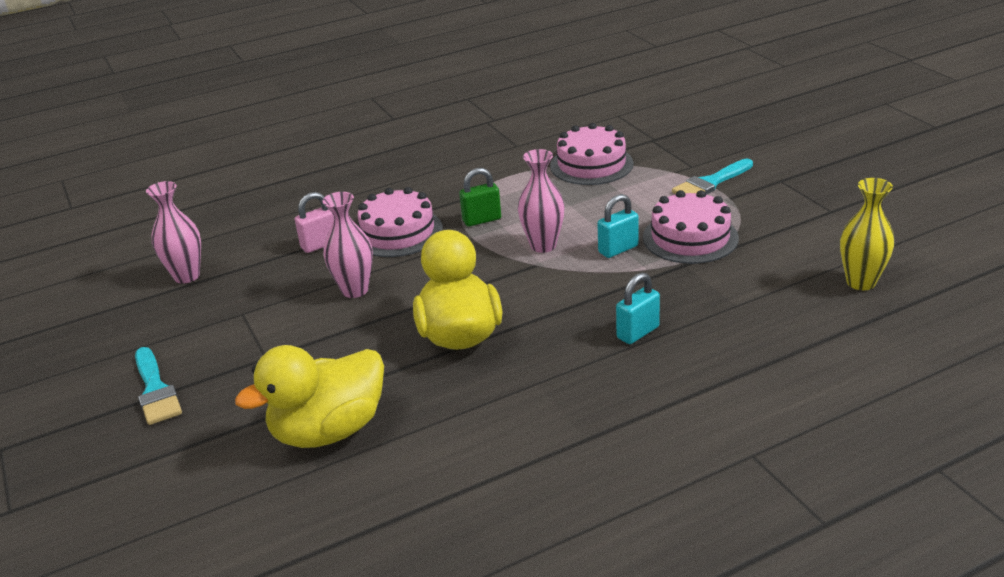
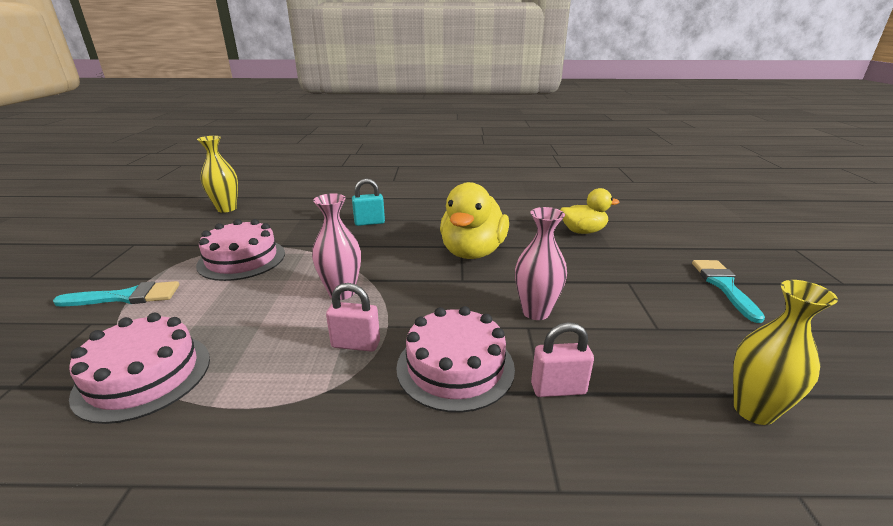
camera: 155 degrees left, 5 degrees down
pink vase [146,181,201,284] -> yellow vase [733,280,838,425]
yellow duck [235,345,384,448] -> yellow duck [560,188,619,234], size x0.62
green padlock [459,168,501,227] -> pink padlock [326,283,380,352]
turquoise padlock [597,194,638,258] -> none

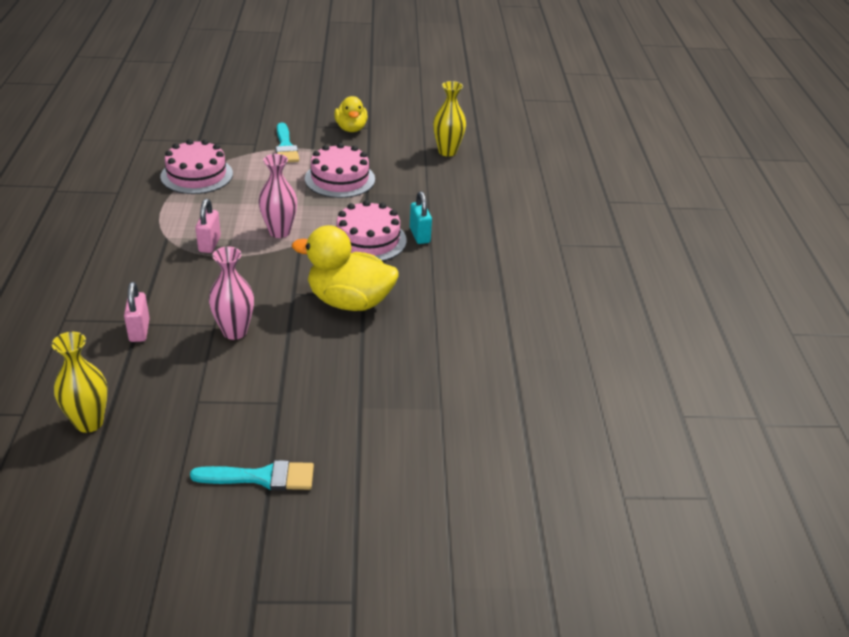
camera: 85 degrees right, 10 degrees up
pink cake [396,306,515,413] -> pink cake moved to [336,200,407,261]
yellow duck [560,188,619,234] -> yellow duck moved to [334,96,368,132]

